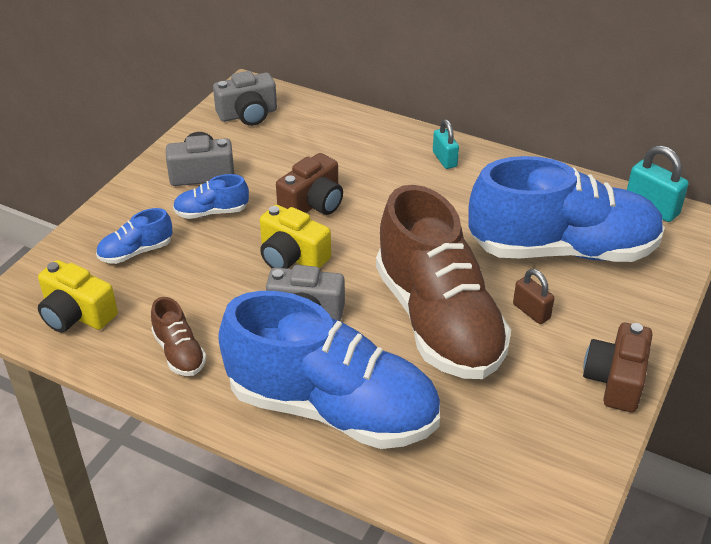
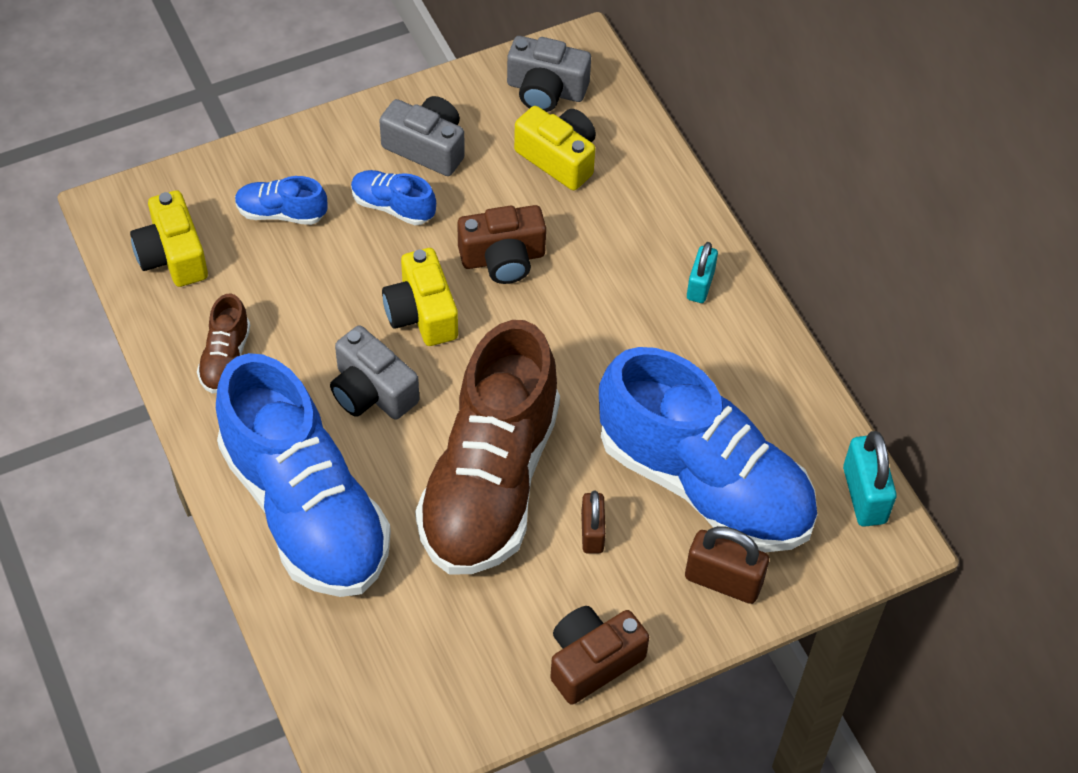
camera: 35 degrees right, 15 degrees up
none -> yellow camera [514,106,596,190]
none -> brown padlock [685,526,769,604]

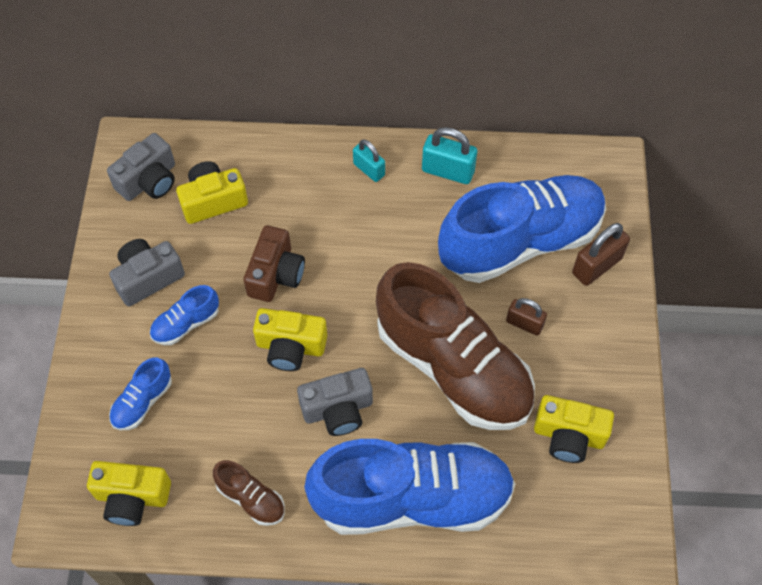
camera: 60 degrees left, 5 degrees up
brown camera [550,606,649,705] -> none
turquoise padlock [843,431,897,527] -> turquoise padlock moved to [422,127,477,184]
none -> yellow camera [534,395,614,463]

